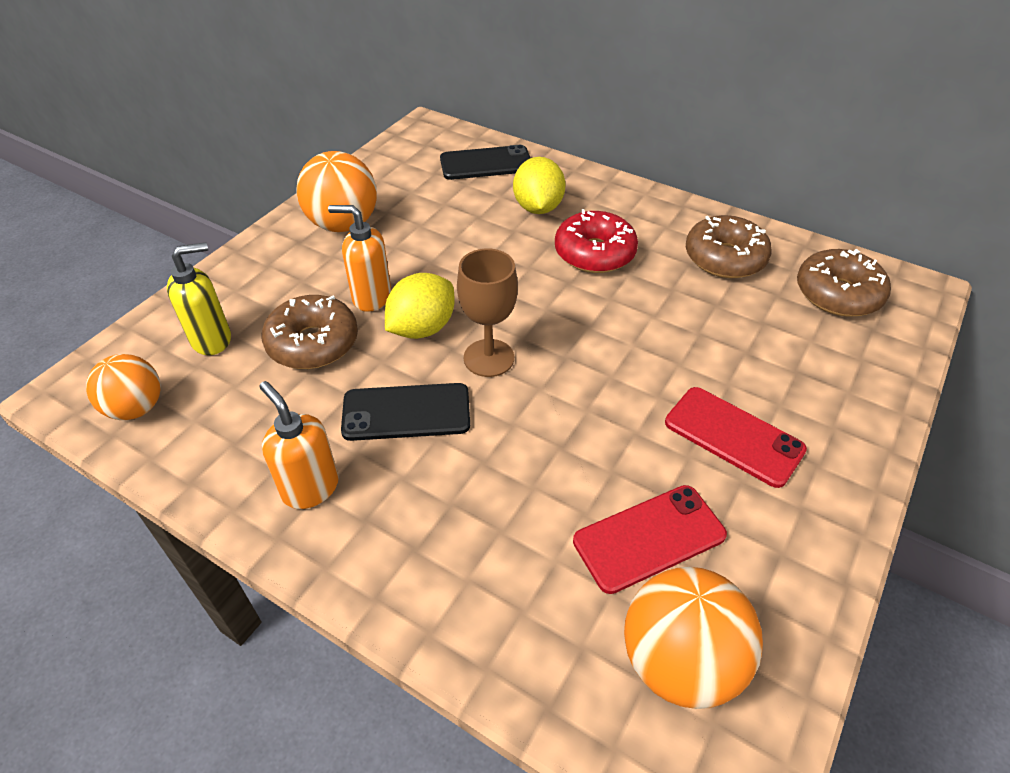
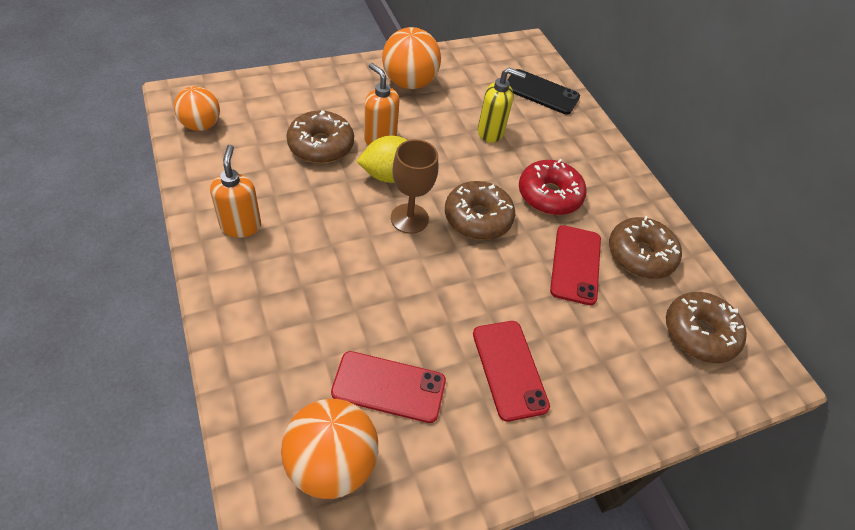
camera: 30 degrees right, 5 degrees up
yellow soap dispenser [167,242,231,355] -> yellow soap dispenser moved to [478,68,526,143]
black phone [341,383,470,441] -> none
yellow lemon [513,157,566,214] -> none
none -> brown donut [445,181,515,240]
none -> red phone [550,225,601,305]

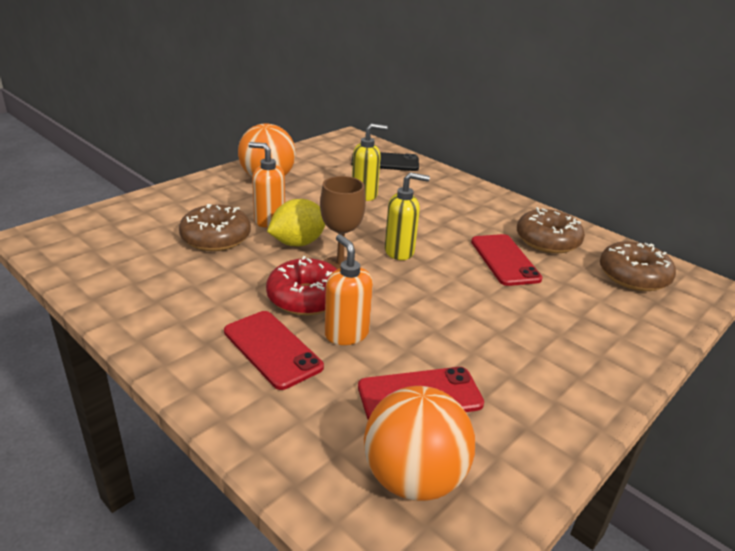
camera: 20 degrees left, 20 degrees down
orange ball [174,86,220,131] -> none
orange soap dispenser [210,145,261,238] -> orange soap dispenser moved to [325,234,373,345]
brown donut [445,181,515,240] -> yellow soap dispenser [385,172,430,260]
red phone [473,321,550,422] -> red phone moved to [224,311,324,390]
red donut [519,159,587,215] -> red donut moved to [266,256,337,315]

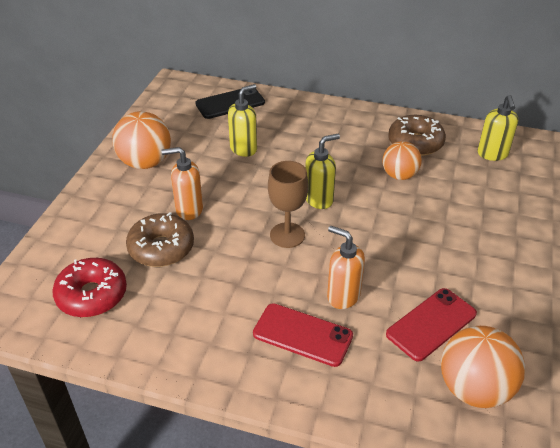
camera: 25 degrees left, 10 degrees up
red donut [266,256,337,315] -> red donut moved to [52,258,127,317]
yellow lemon [267,199,325,246] -> none
red phone [471,234,543,286] -> orange ball [382,141,422,180]
brown donut [600,241,676,291] -> yellow soap dispenser [478,95,518,161]

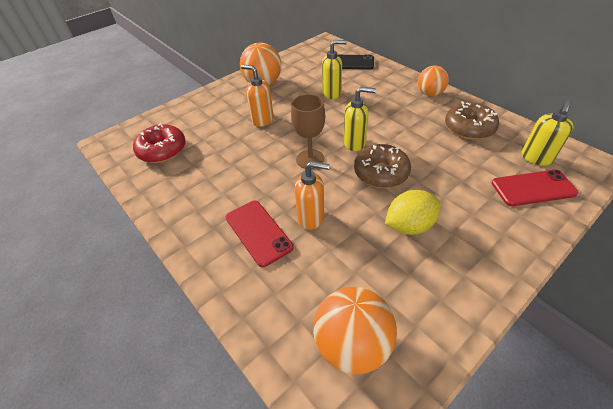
camera: 35 degrees right, 5 degrees up
brown donut [126,212,194,267] -> brown donut moved to [354,144,411,188]
orange soap dispenser [327,226,365,309] -> orange soap dispenser turned 120 degrees clockwise [295,161,330,230]
orange ball [382,141,422,180] -> orange ball moved to [418,66,449,96]
red phone [386,288,477,361] -> red phone moved to [492,170,578,206]
none -> yellow lemon [385,190,441,235]

